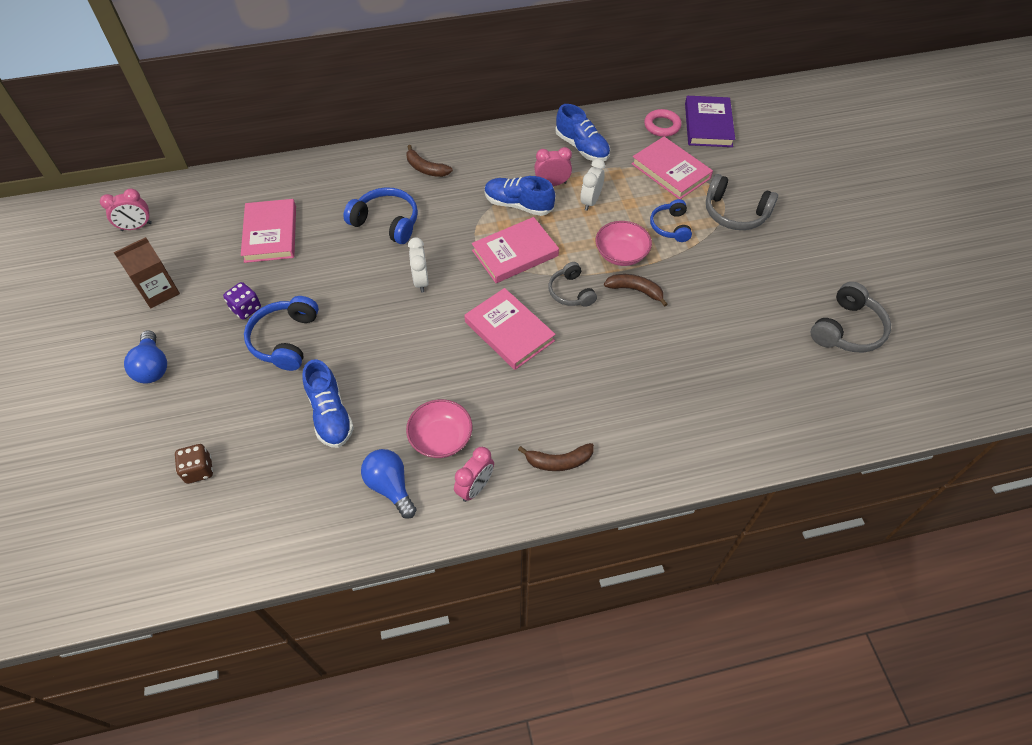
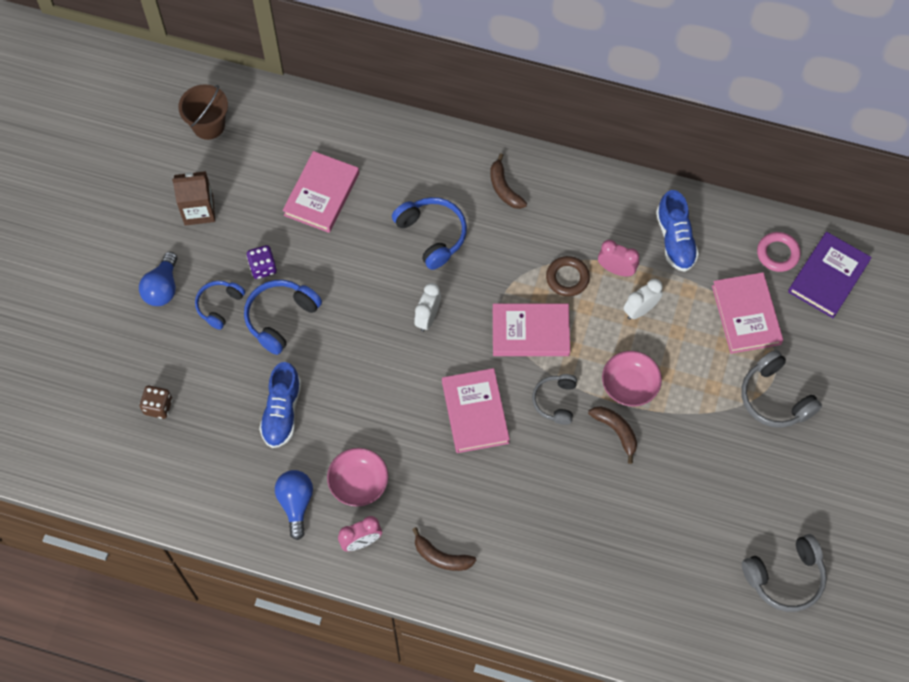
camera: 30 degrees right, 10 degrees up
pink clock [100,188,152,231] -> brown bucket [178,84,228,140]
blue shoe [484,176,555,216] -> brown ring [546,256,590,297]
blue headphones [650,199,692,242] -> blue headphones moved to [195,280,245,330]

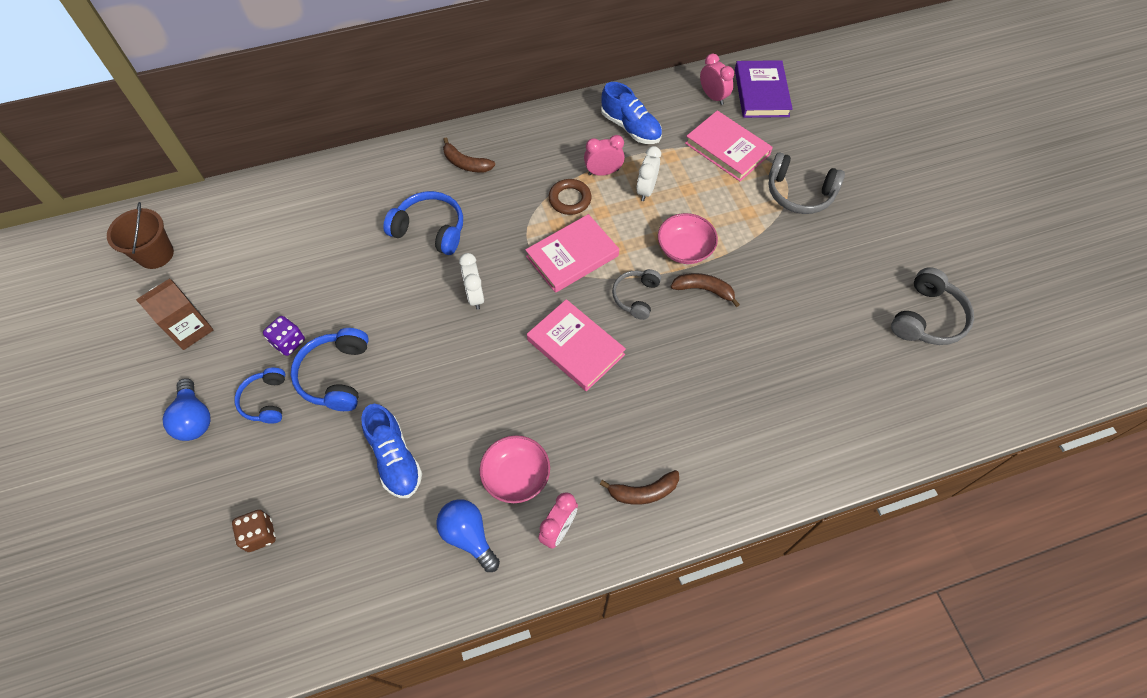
camera: 35 degrees left, 5 degrees down
pink book [282,151,359,233] -> none
grey headphones [532,374,577,425] -> grey headphones turned 45 degrees clockwise [612,269,661,320]
pink ring [757,232,801,272] -> pink clock [700,54,734,105]

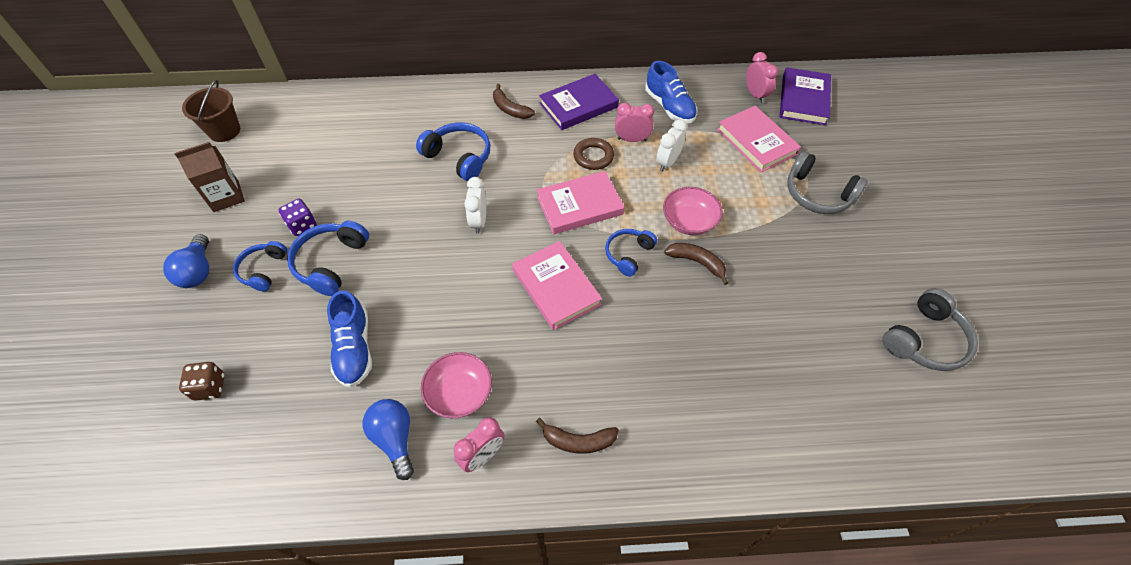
camera: 15 degrees right, 5 degrees down
grey headphones [612,269,661,320] -> blue headphones [605,229,657,277]
none -> purple book [539,74,619,130]

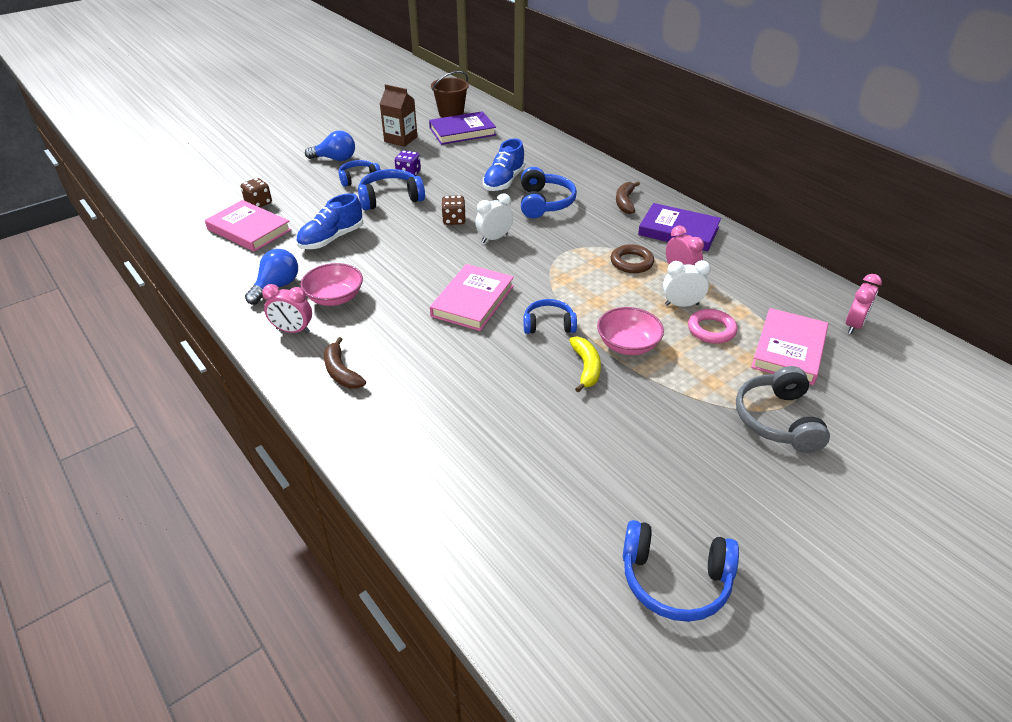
camera: 55 degrees right, 15 degrees down
blue light bulb [163,234,209,288] -> blue light bulb turned 135 degrees counterclockwise [305,130,355,161]
pink book [537,171,624,234] -> pink book moved to [205,200,291,252]
blue shoe [645,61,697,123] -> blue shoe moved to [483,138,525,191]
brown banana [664,243,728,285] -> yellow banana [569,336,601,393]
purple book [780,67,831,125] -> purple book moved to [429,111,496,145]
grey headphones [882,288,978,371] -> blue headphones [623,520,739,622]
none -> brown dice [441,195,466,225]
none -> pink ring [688,309,738,344]

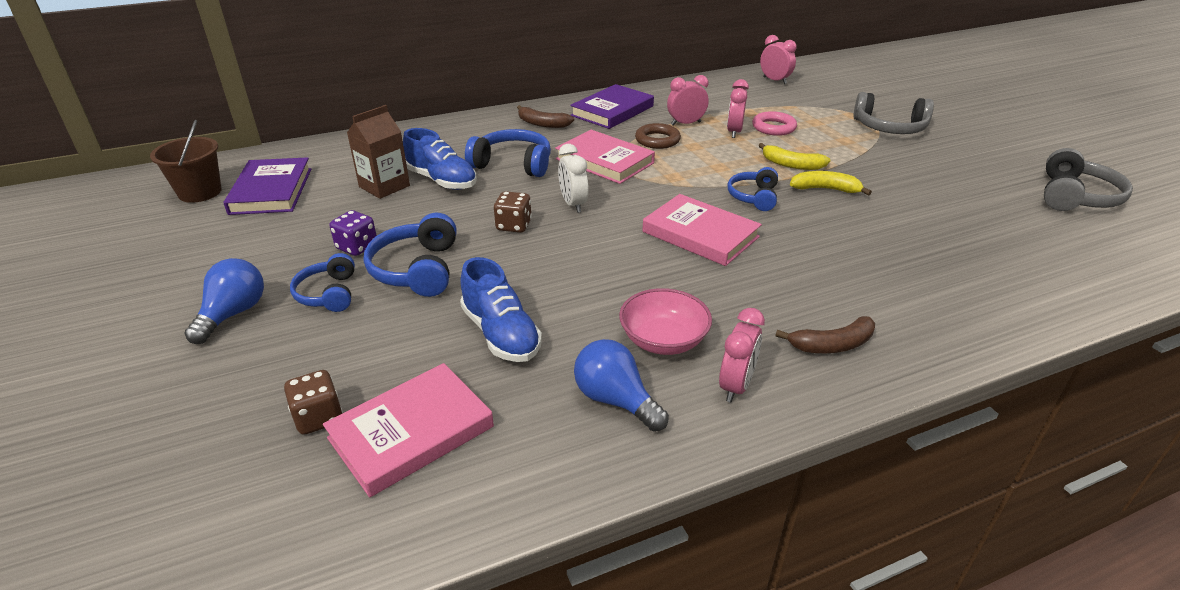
camera: 75 degrees left, 5 degrees down
brown carton [380,84,418,147] -> brown carton moved to [347,105,410,199]
pink bowl [597,307,664,355] -> yellow banana [759,143,830,170]
blue headphones [623,520,739,622] -> grey headphones [1044,148,1133,211]
white clock [663,260,711,307] -> pink clock [727,79,749,138]
pink book [751,308,828,385] -> pink book moved to [555,130,655,184]

